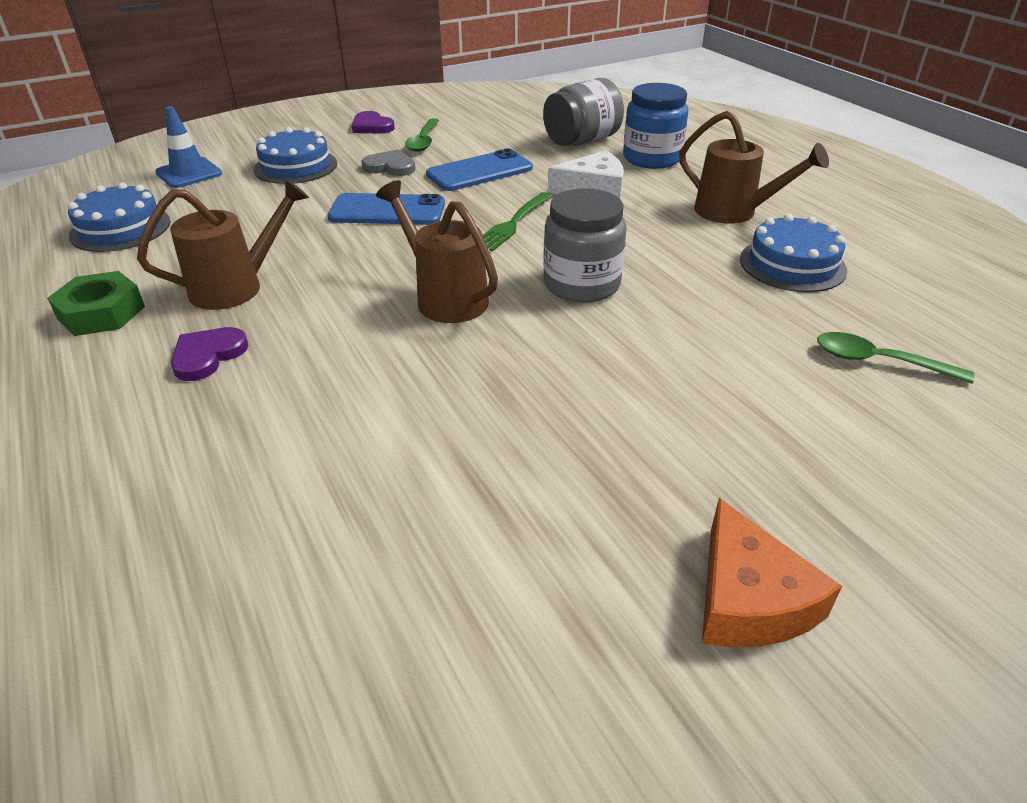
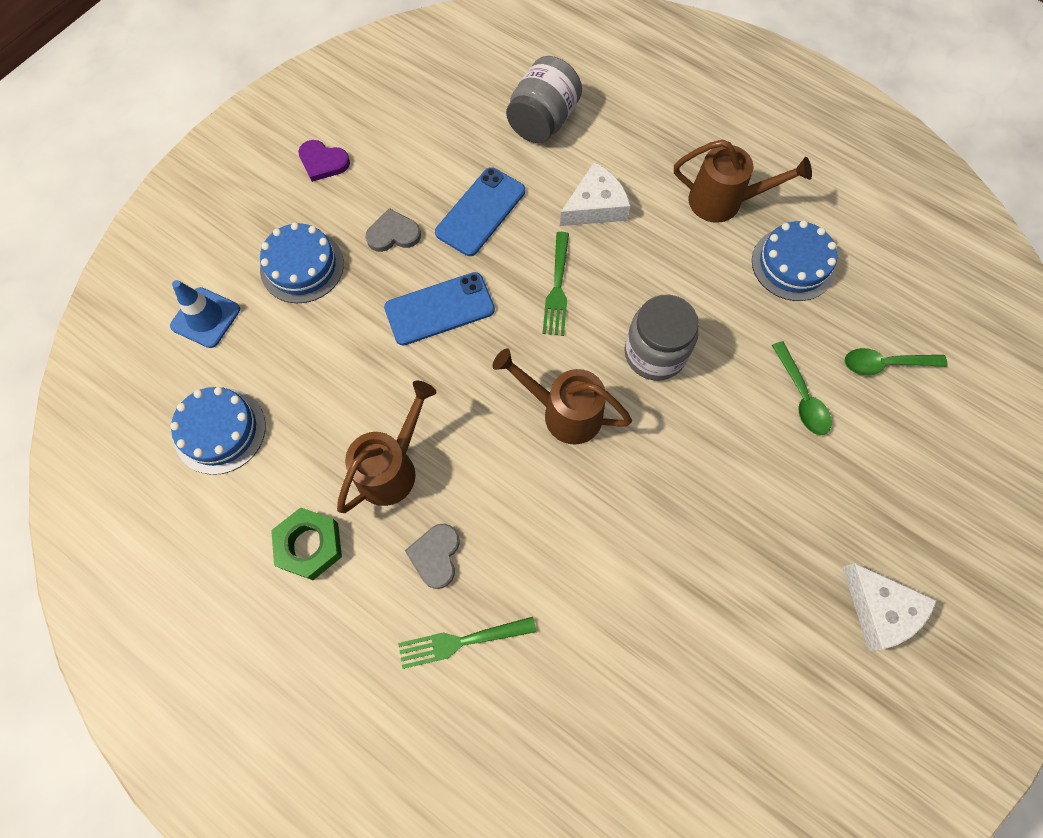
camera: 25 degrees left, 30 degrees up
purple heart [171,327,249,381] -> grey heart [405,524,460,589]
green spoon [405,118,440,152] -> green spoon moved to [772,341,832,435]
blue jar [623,83,688,169] -> none
orange cheese [702,498,842,647] -> white cheese [842,563,937,651]
none -> green fork [398,617,536,669]

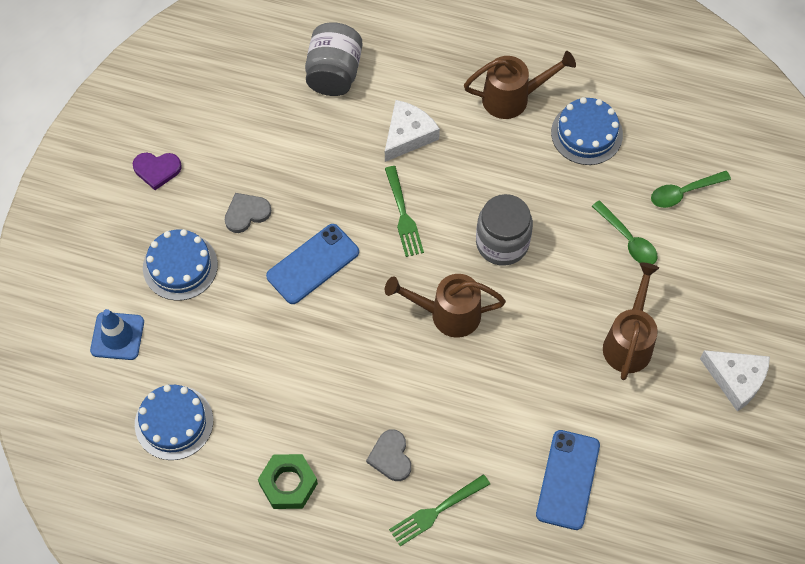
camera: 20 degrees left, 5 degrees down
brown watering can [337,381,437,513] -> brown watering can moved to [603,262,659,380]
blue phone [435,167,525,256] -> blue phone moved to [536,430,600,530]

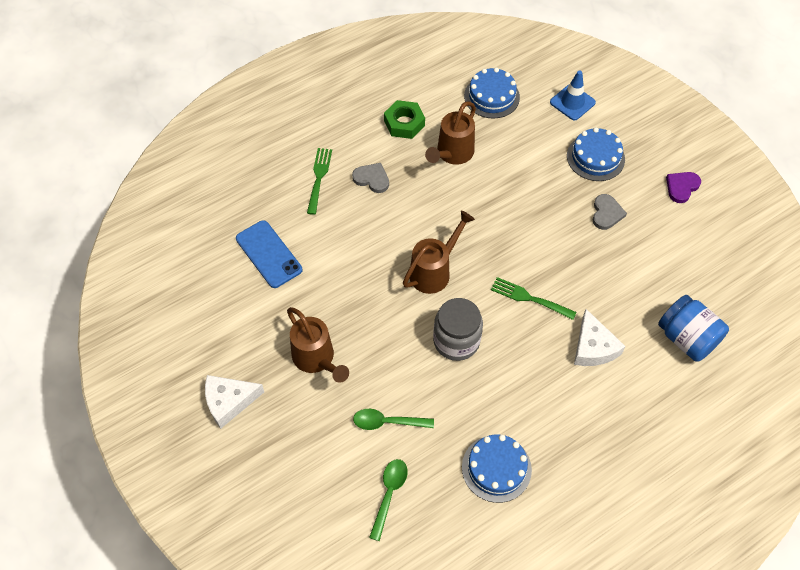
camera: 130 degrees right, 5 degrees down
blue phone [266,224,359,304] -> none
grey jar [305,22,362,96] -> blue jar [658,295,729,362]
brown watering can [464,51,576,119] -> brown watering can moved to [425,101,476,165]

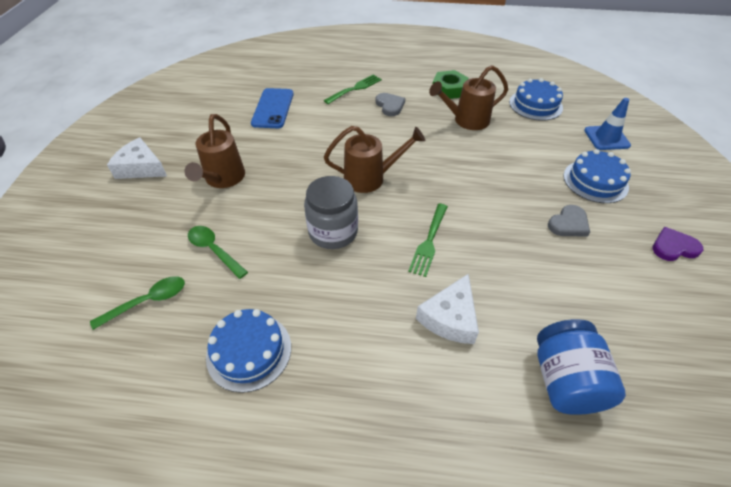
camera: 40 degrees right, 10 degrees down
green fork [491,277,577,320] -> green fork turned 135 degrees counterclockwise [408,204,448,277]

